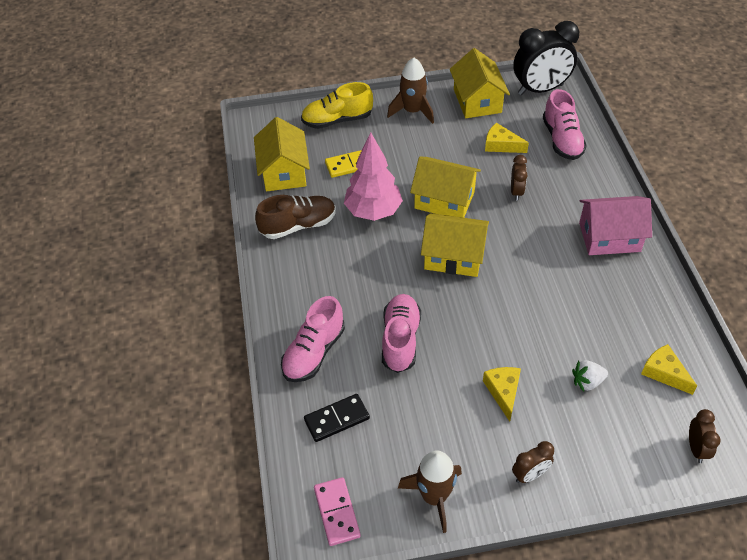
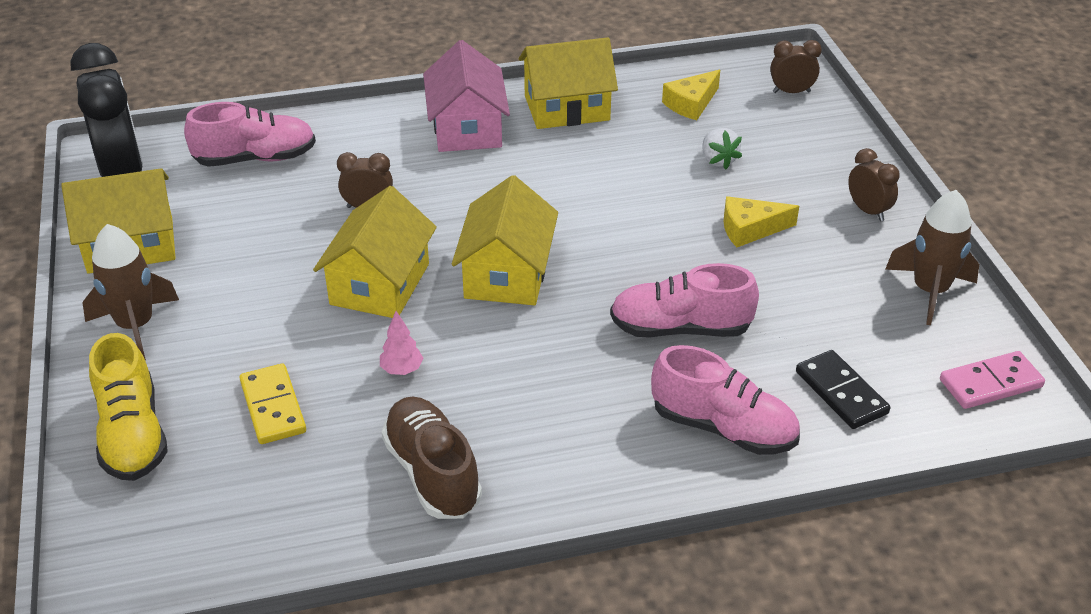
camera: 95 degrees left, 10 degrees down
yellow house [254,117,310,191] -> yellow house moved to [519,37,618,129]
pink tree [344,132,403,221] -> pink tree [380,311,423,375], size x0.41
yellow cheese [485,123,529,153] -> none

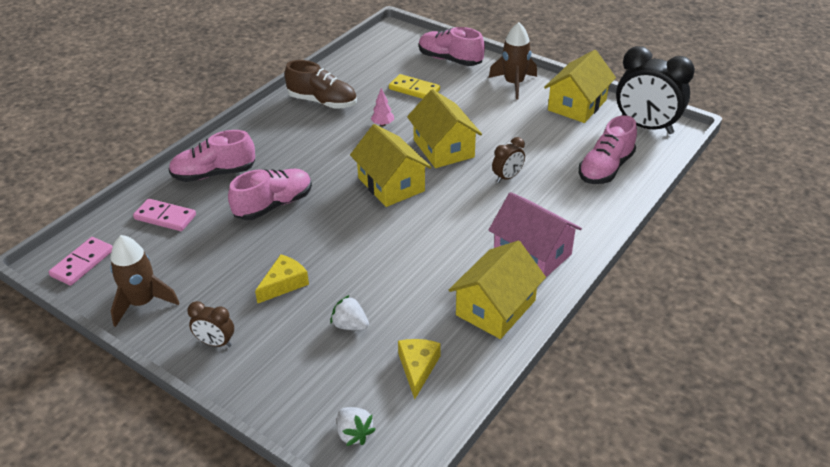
camera: 140 degrees right, 0 degrees up
yellow shoe [89,333,168,481] -> pink shoe [419,27,485,66]
brown clock [770,40,822,93] -> white strawberry [337,407,376,446]
black domino [796,350,890,429] -> pink domino [133,199,196,231]

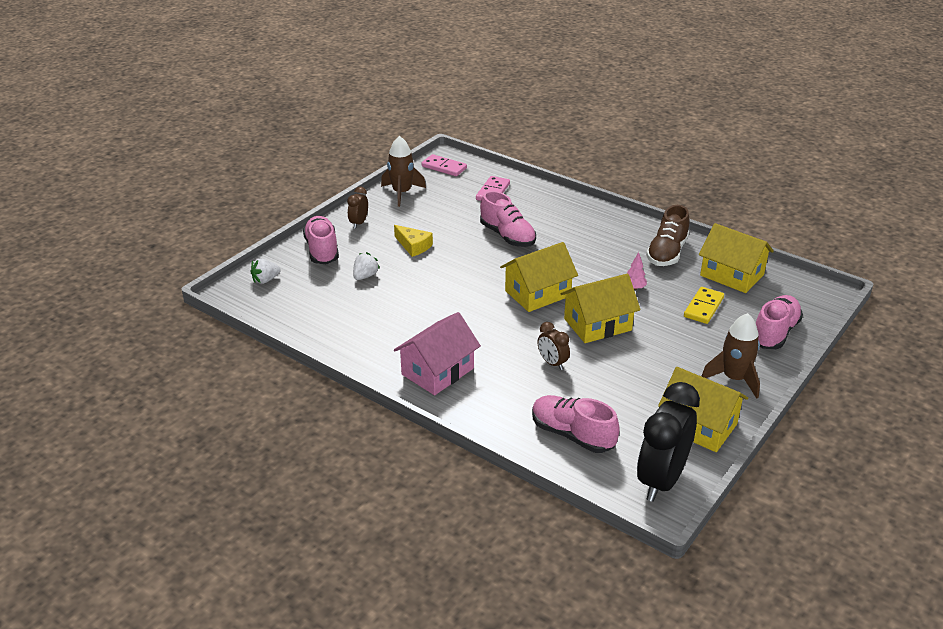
camera: 90 degrees right, 5 degrees down
pink shoe [169,130,255,182] -> pink shoe moved to [303,216,339,265]
yellow cheese [398,339,441,399] -> none
yellow house [449,241,546,339] -> yellow house moved to [699,223,774,293]

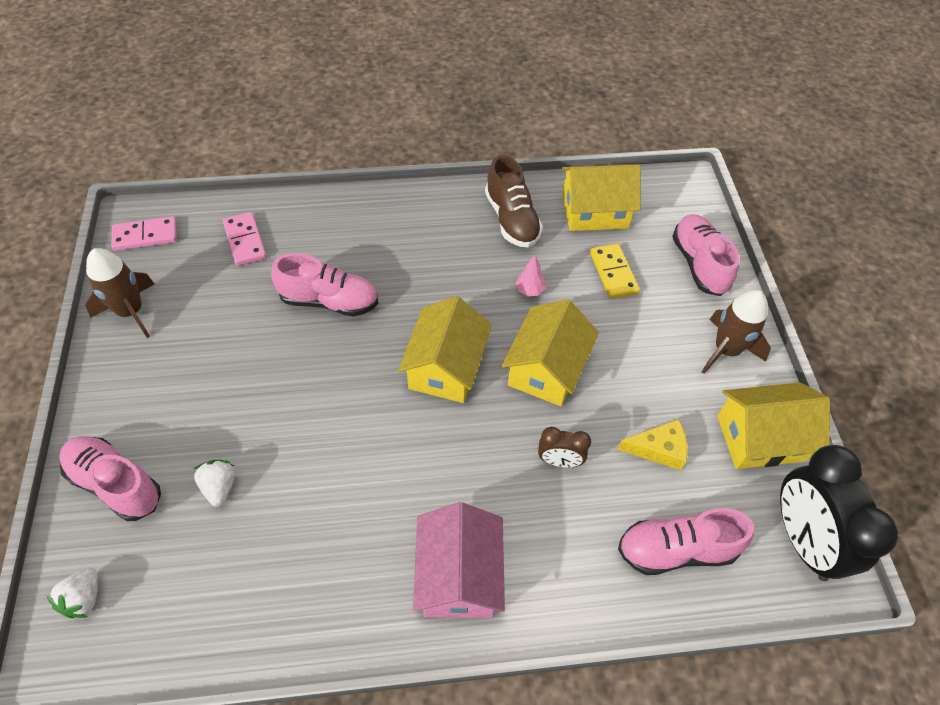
camera: 45 degrees left, 20 degrees up
brown clock [347,187,368,229] -> none
yellow cheese [394,225,433,257] -> yellow cheese moved to [618,419,688,470]

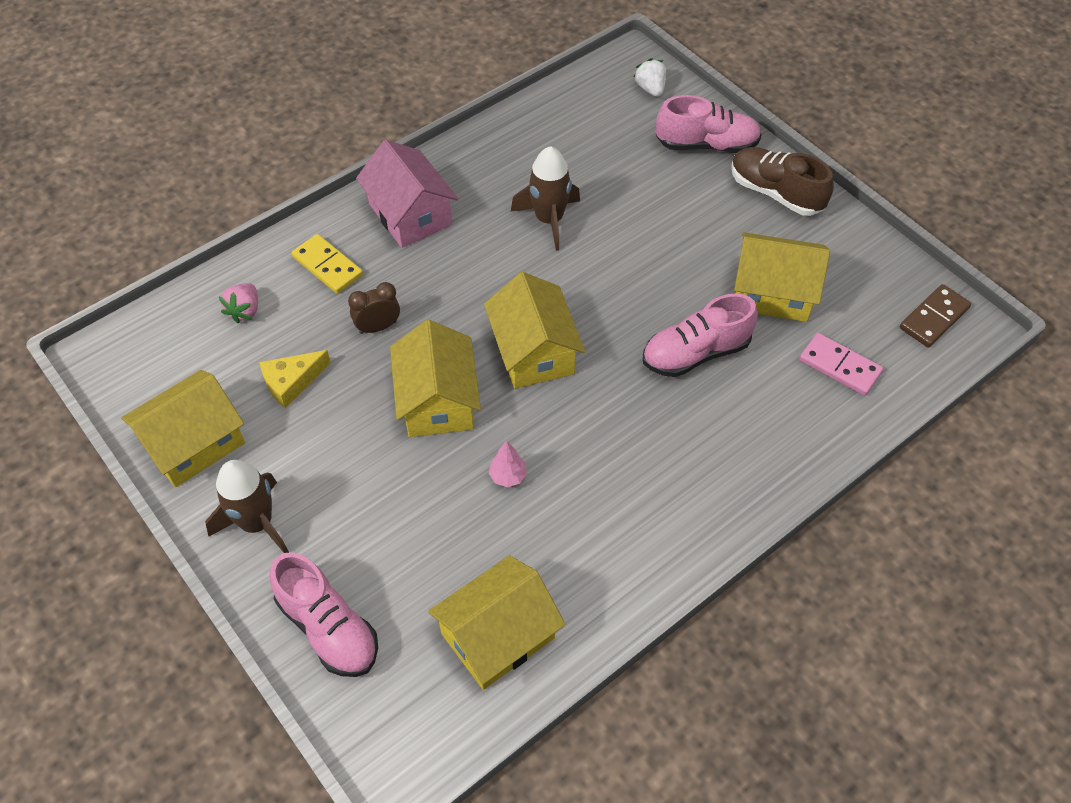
camera: 150 degrees right, 0 degrees up
brown rocket [85,248,154,338] -> brown rocket moved to [511,146,580,251]
pink domino [111,216,177,251] -> brown domino [900,284,971,348]
white strawberry [194,460,235,506] -> none
brown shoe [485,155,543,247] -> brown shoe moved to [731,147,834,216]
yellow domino [590,244,640,299] -> yellow domino moved to [292,234,363,294]
pink shoe [618,508,754,575] -> pink strawberry [219,283,258,323]
black clock [780,445,898,581] -> none
none -> yellow house [734,232,830,322]

